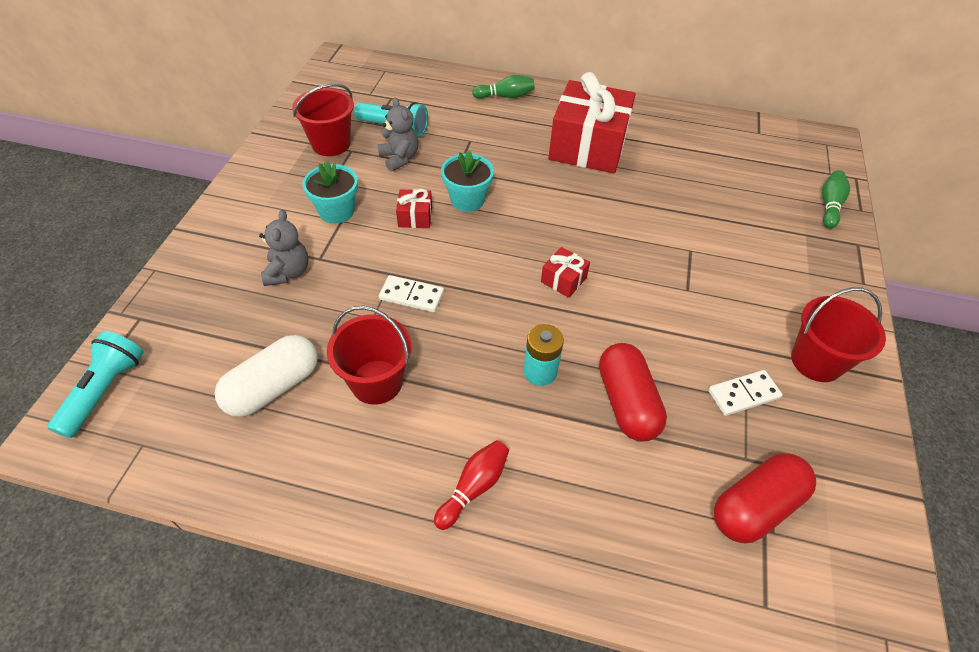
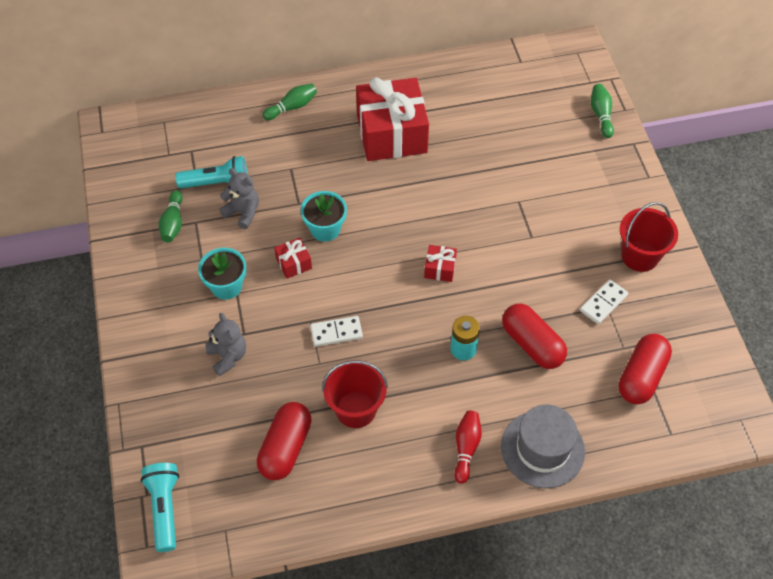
camera: 25 degrees left, 5 degrees up
white capsule [215,335,318,417] -> red capsule [257,402,312,480]
red bucket [292,84,354,156] -> green bowling pin [159,190,183,242]
none -> grey hat [501,404,585,488]

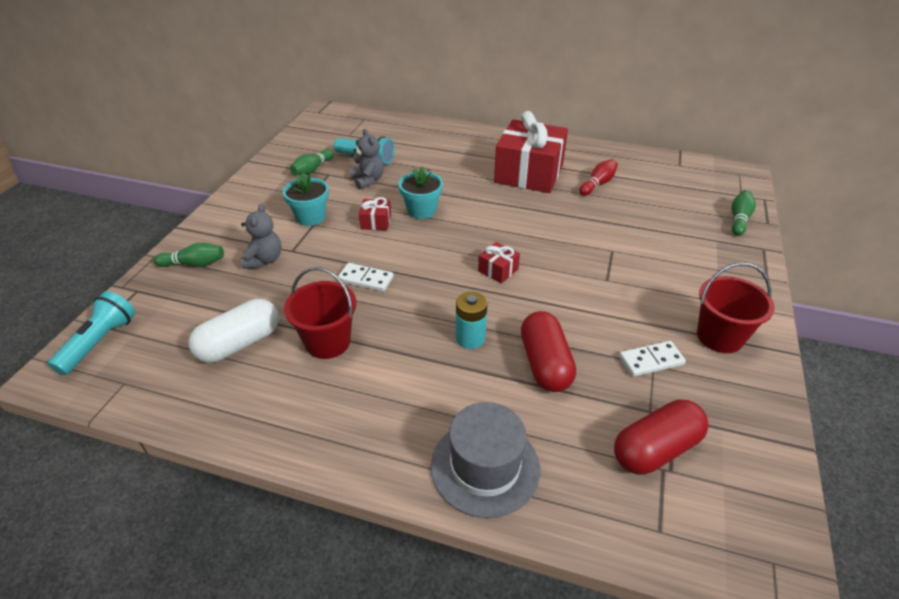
camera: 30 degrees right, 15 degrees down
red capsule [257,402,312,480] -> white capsule [189,299,279,363]
green bowling pin [262,83,317,120] -> green bowling pin moved to [153,243,224,267]
red bowling pin [454,411,482,484] -> red bowling pin moved to [579,159,618,196]

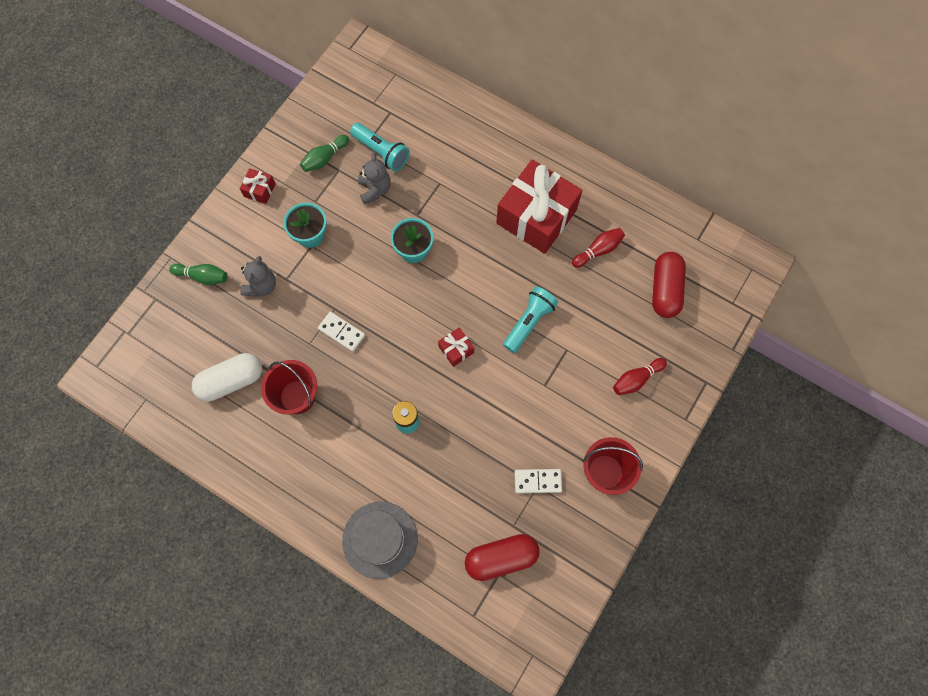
camera: 15 degrees right, 30 degrees up
turquoise flashlight [48,291,136,375] -> turquoise flashlight moved to [503,287,558,353]
red gift [359,197,391,231] -> red gift moved to [240,168,276,204]
red capsule [521,311,576,392] -> red capsule moved to [652,252,686,318]
green bowling pin [731,190,756,236] -> none
none -> red bowling pin [613,358,667,395]

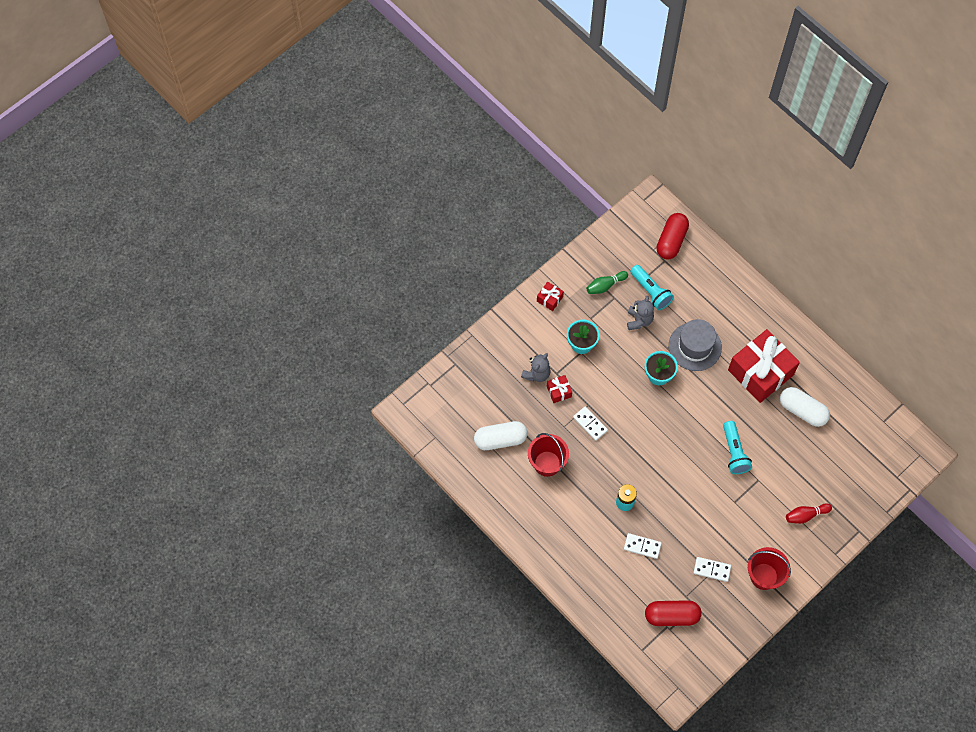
camera: 15 degrees right, 5 degrees down
green bowling pin [169,264,228,285] -> none
grey hat [342,502,418,579] -> grey hat moved to [669,319,722,371]
red gift [438,327,474,367] -> red gift moved to [547,375,572,403]
turquoise flashlight [503,287,558,353] -> turquoise flashlight turned 120 degrees clockwise [723,421,752,474]
red bowling pin [572,228,625,268] -> white capsule [780,387,830,427]
red capsule [652,252,686,318] -> red capsule moved to [656,213,689,260]
none -> white domino [624,533,662,559]

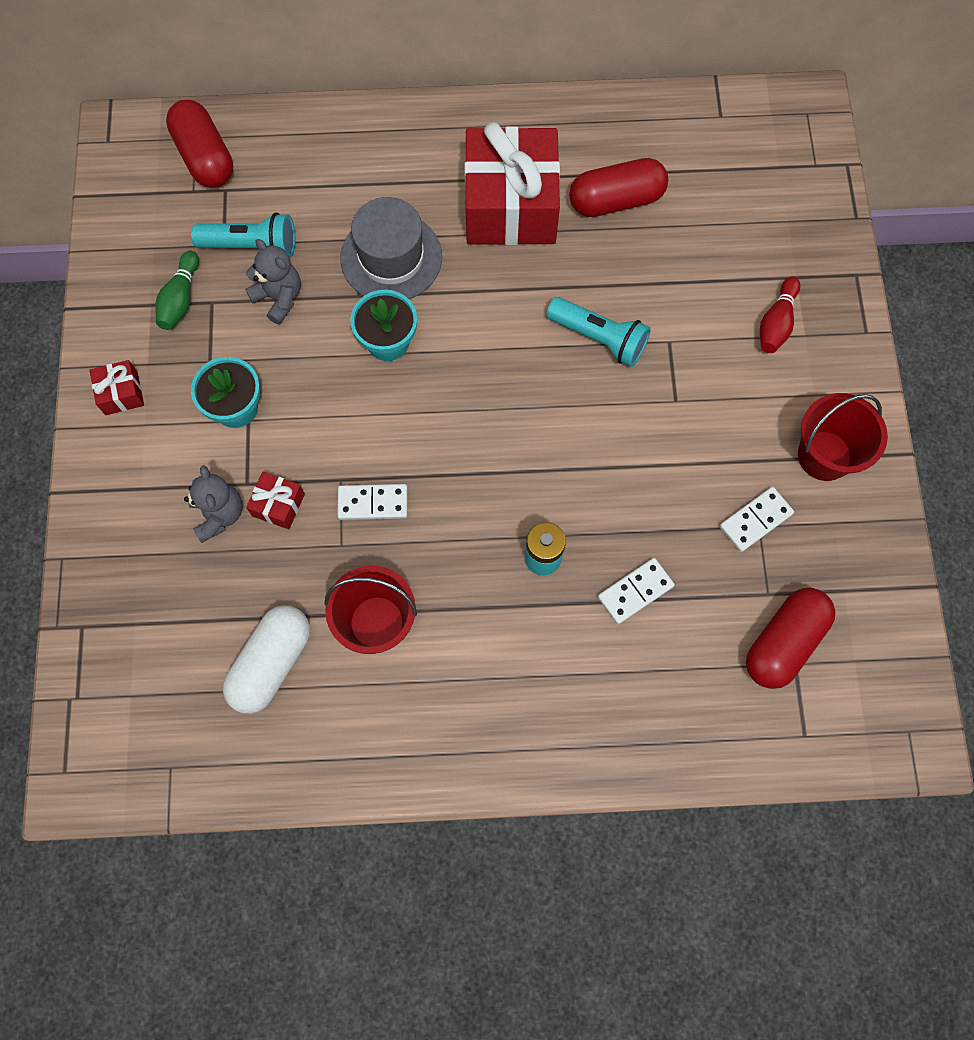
camera: 50 degrees left, 5 degrees up
white capsule [780,387,830,427] -> red capsule [569,158,668,217]

